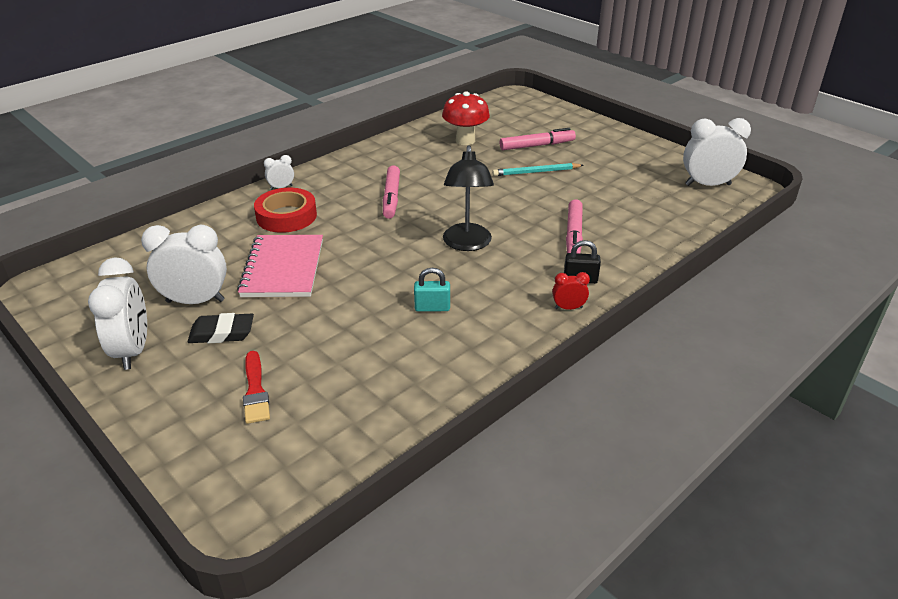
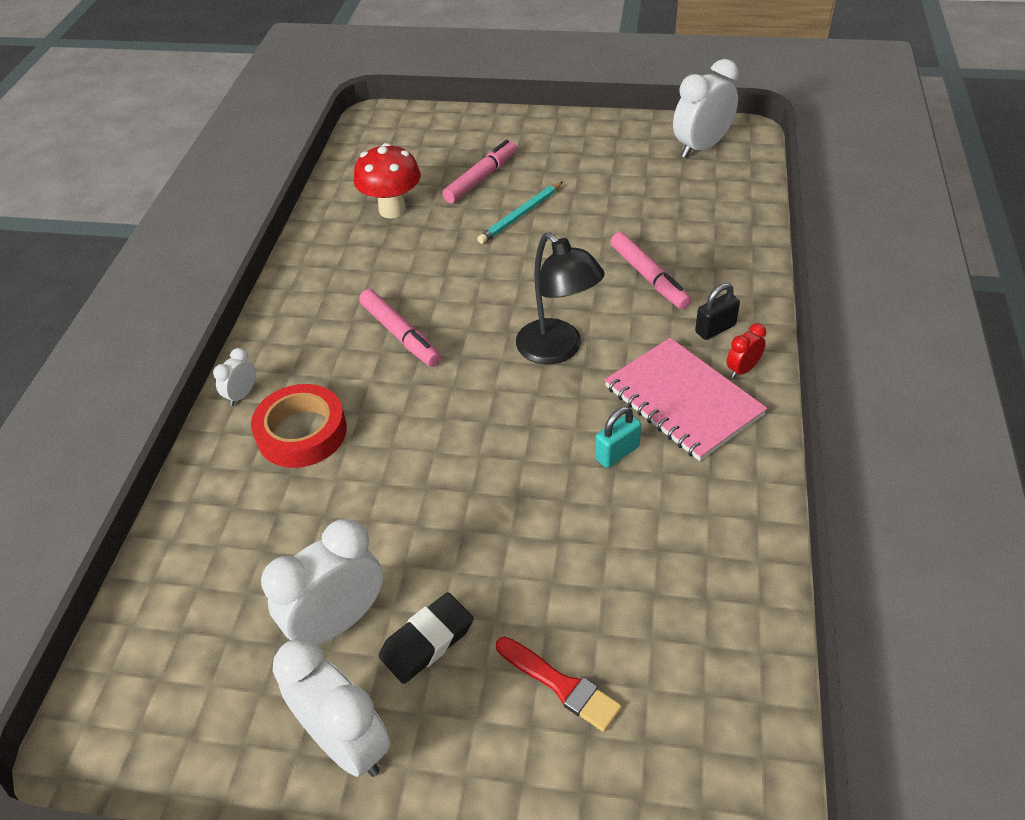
camera: 35 degrees left, 10 degrees up
pink notebook [237,235,323,297] -> pink notebook moved to [605,338,767,461]

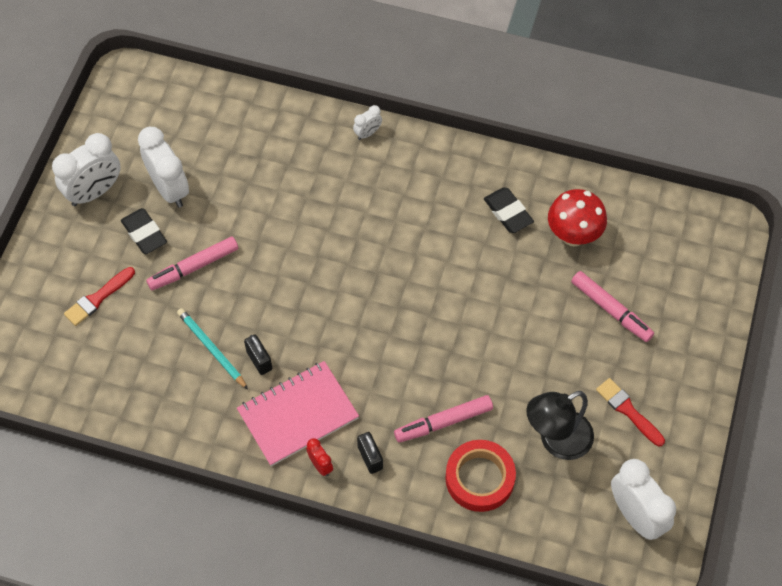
camera: 95 degrees right, 15 degrees up
white clock [213,348,256,406] -> white clock turned 105 degrees clockwise [353,105,382,140]
red tape [251,384,347,468] -> red tape moved to [445,440,516,512]
pink marker [359,289,441,367] -> pink marker moved to [146,237,238,290]
turquoise pencil [477,181,563,244] -> turquoise pencil moved to [177,308,248,389]
black lamp [516,233,605,364] -> black lamp moved to [526,391,594,460]
turquoise padlock [595,406,641,468] -> black padlock [244,335,272,375]
none -> black eraser [484,187,534,233]
none -> red brush [596,378,665,446]

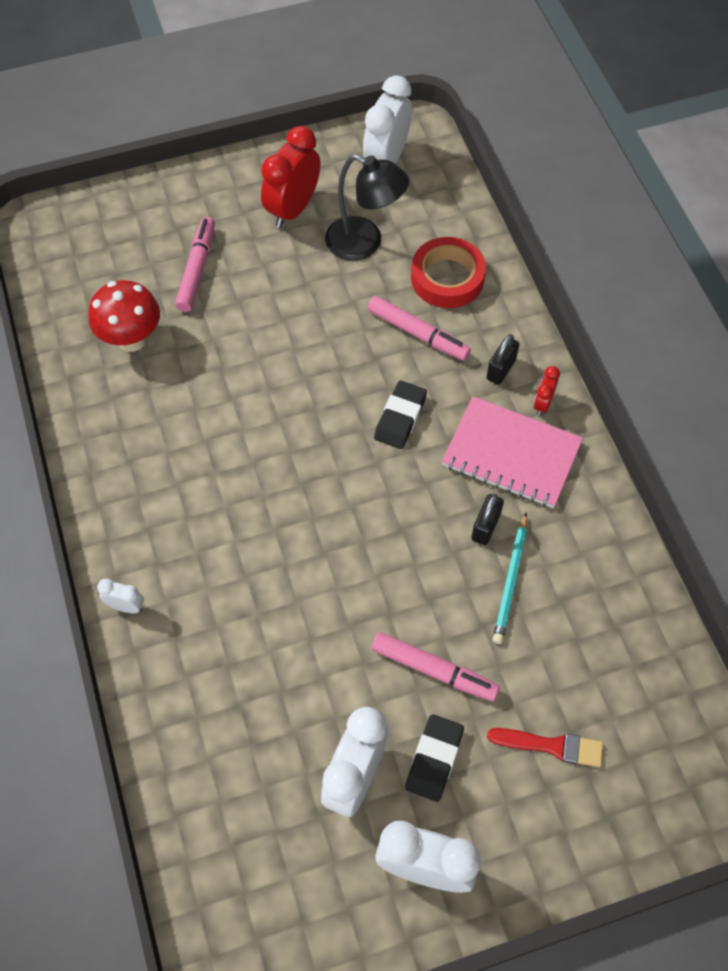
camera: 125 degrees left, 0 degrees up
black eraser [484,187,534,233] -> black eraser moved to [374,381,427,449]
red brush [596,378,665,446] -> red clock [261,126,320,228]

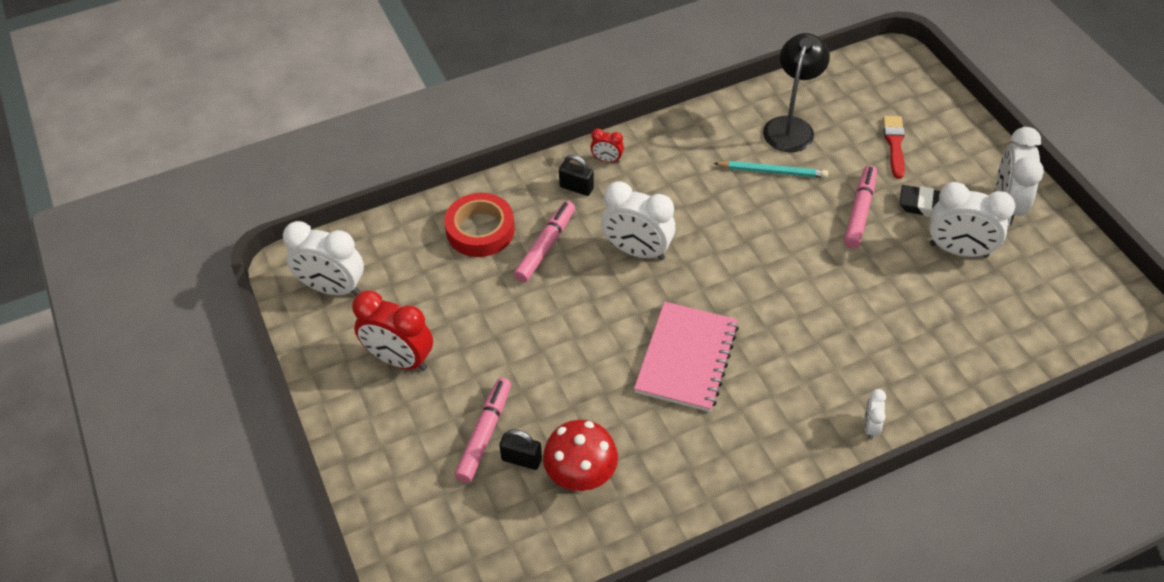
camera: 95 degrees left, 10 degrees down
pink marker [175,217,215,312] -> pink marker turned 105 degrees clockwise [455,378,511,483]
black lamp [325,154,409,261] -> black lamp moved to [763,33,830,152]
black eraser [374,381,427,449] -> white clock [601,181,676,260]
pink notebook [442,396,583,508] -> pink notebook moved to [634,302,739,412]
black padlock [471,494,504,545] -> black padlock moved to [499,429,542,470]

